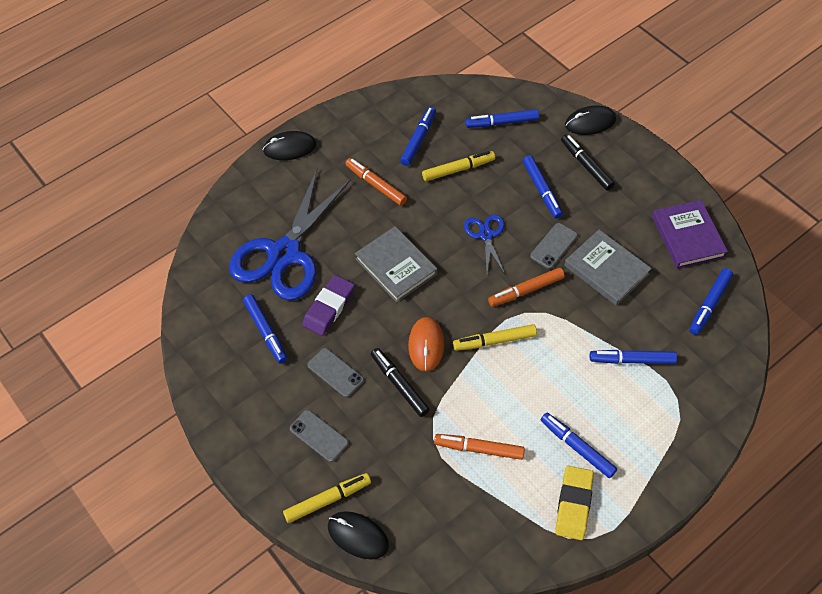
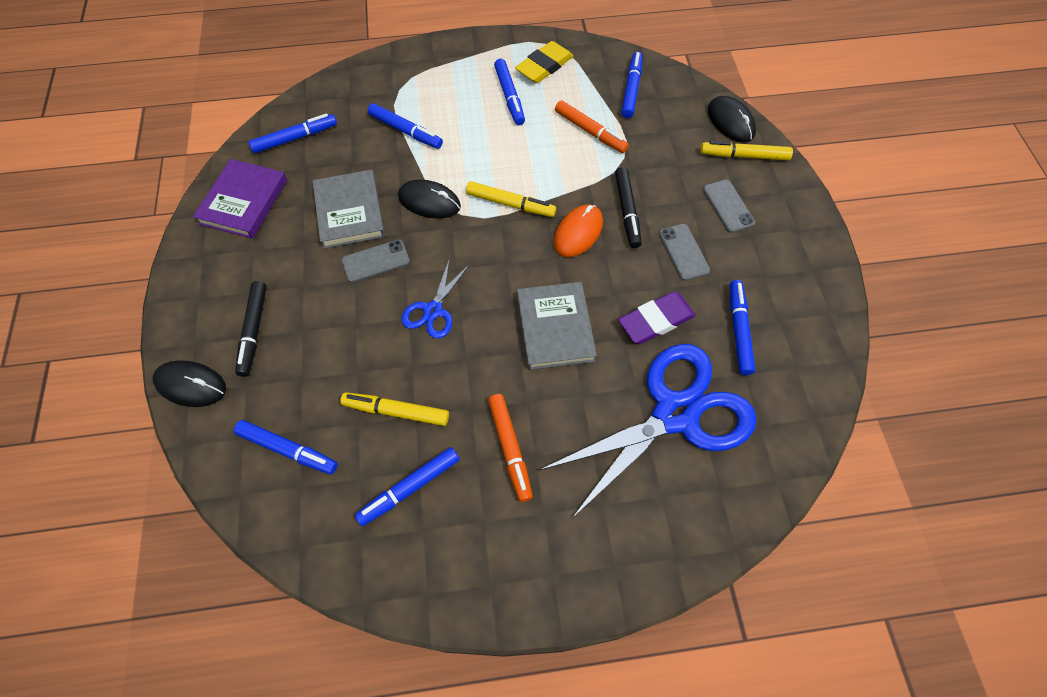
camera: 150 degrees left, 5 degrees up
black mouse [263,131,316,160] -> black mouse moved to [398,180,461,219]
orange marker [488,268,565,307] -> none
blue marker [523,155,563,218] -> blue marker moved to [622,52,642,118]

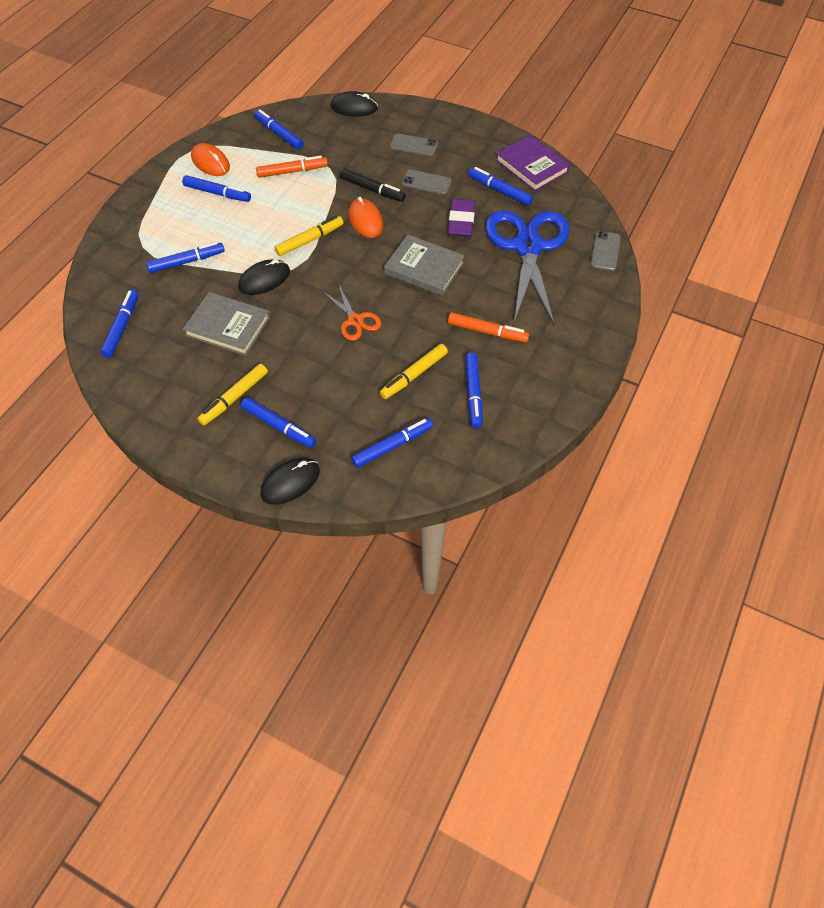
camera: 55 degrees left, 5 degrees down
purple book [193,159,287,239] -> purple book moved to [496,135,570,192]
black marker [235,281,267,377] -> blue marker [241,397,316,448]
grey phone [342,240,410,282] -> grey phone moved to [591,231,621,271]
blue scissors [401,258,470,339] -> orange scissors [323,285,381,341]
yellow eraser [515,41,573,83] -> orange mouse [191,143,230,176]
yellow marker [701,141,793,161] -> yellow marker moved to [197,364,268,426]

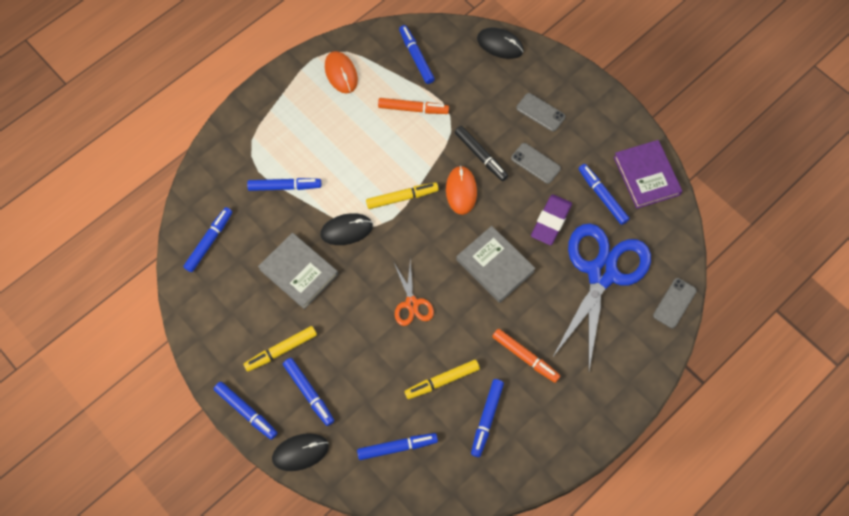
camera: 20 degrees right, 10 degrees up
blue marker [182,175,251,202] -> blue marker moved to [214,381,277,440]

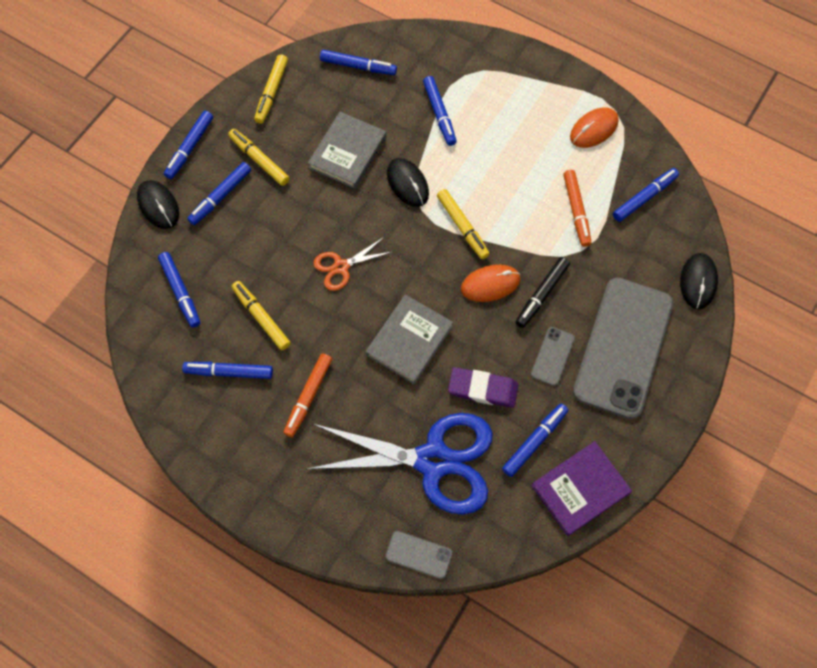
camera: 75 degrees right, 0 degrees up
grey phone [516,93,565,132] -> grey phone [573,277,673,419], size x2.41
none -> yellow marker [254,54,288,124]

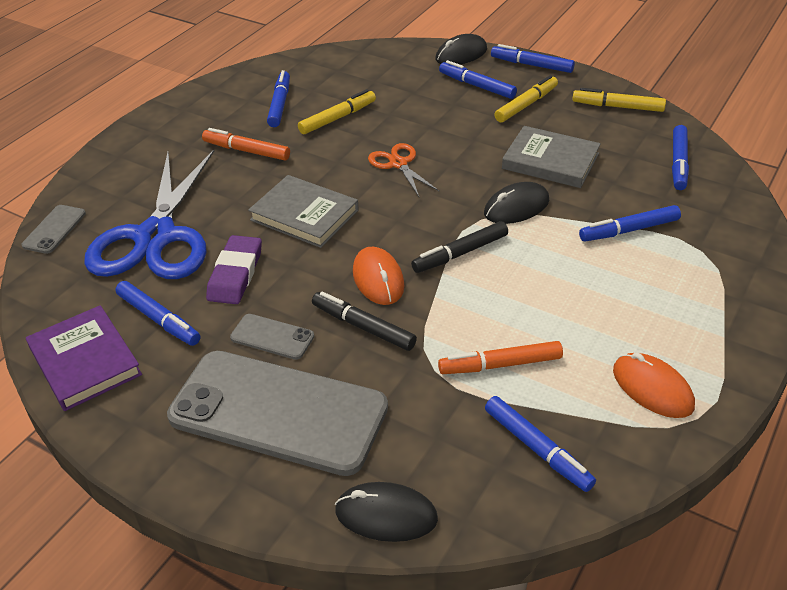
camera: 90 degrees right, 25 degrees down
blue marker [158,252,200,327] -> none
yellow marker [437,189,489,259] -> black marker [411,221,508,273]

